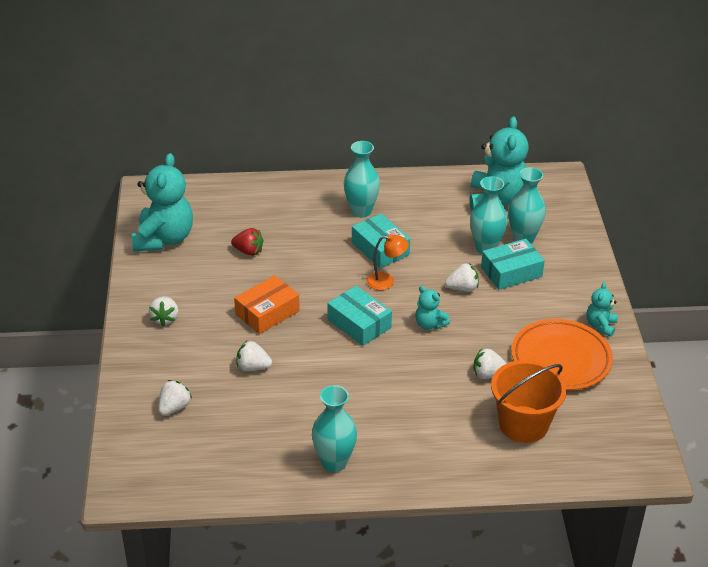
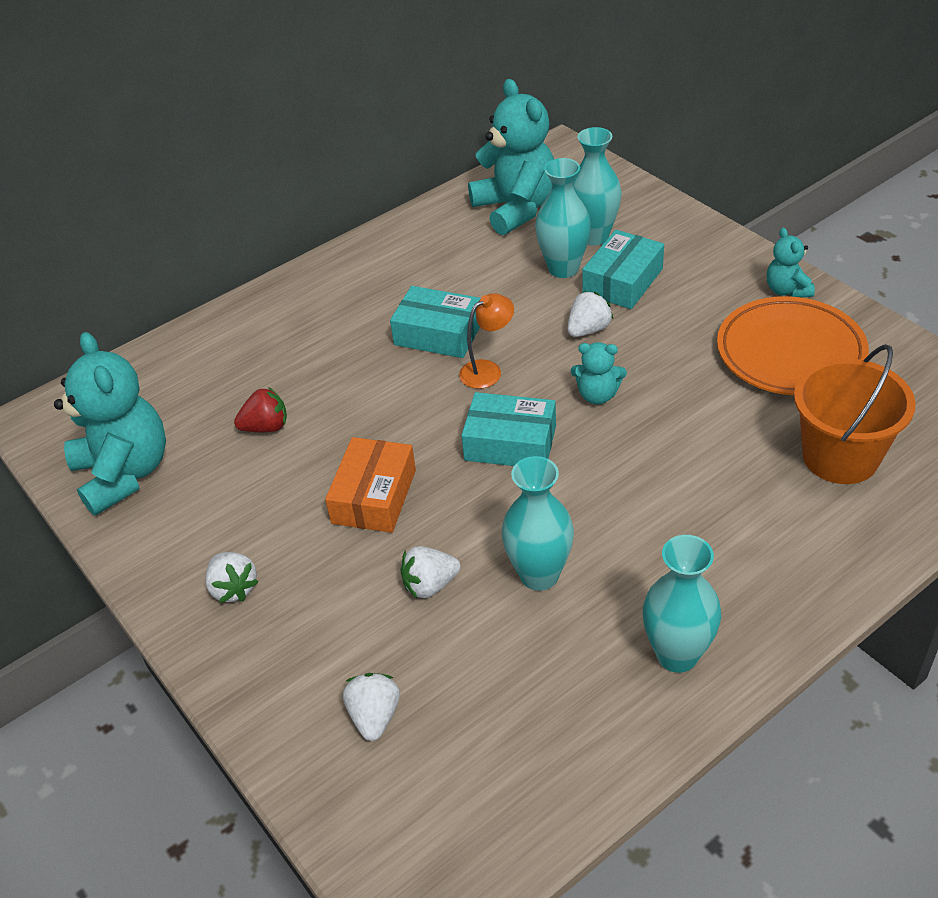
camera: 30 degrees left, 5 degrees up
turquoise vase [344,141,380,218] -> turquoise vase moved to [501,456,574,591]
white strawberry [473,349,507,379] -> none

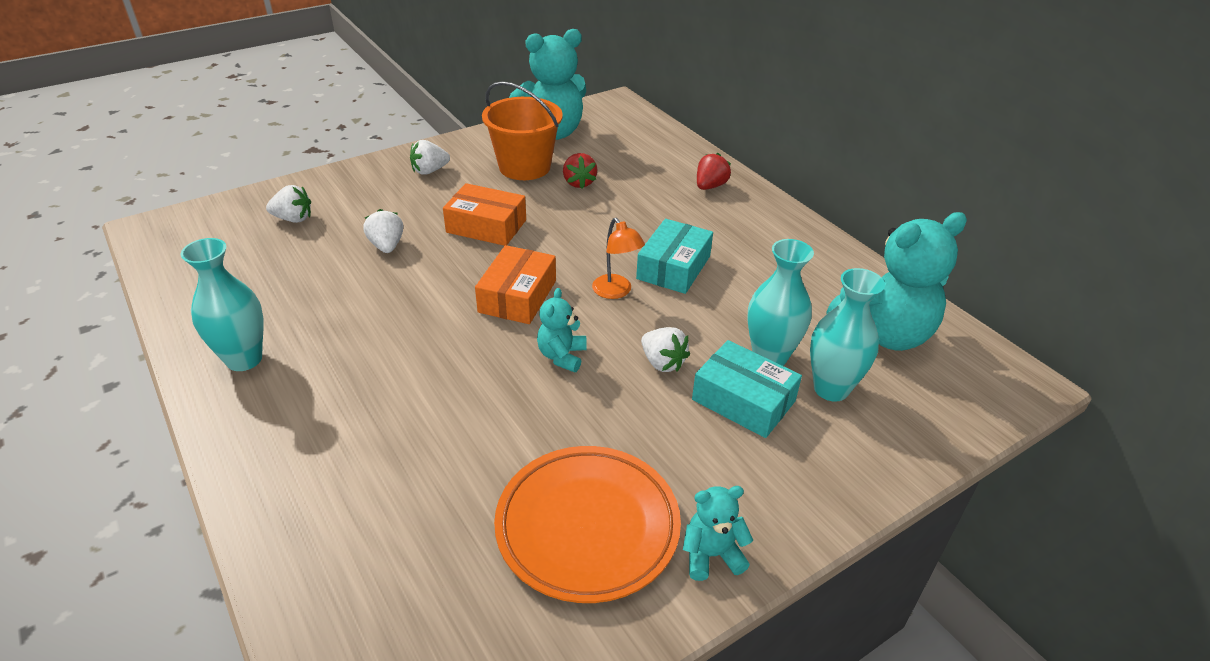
camera: 90 degrees right, 5 degrees down
turquoise box [461,392,556,466] -> orange box [475,245,556,324]
turquoise vase [501,456,574,591] -> none
orange bucket [794,344,916,484] -> orange bucket moved to [482,81,563,180]
none -> red strawberry [697,153,731,190]

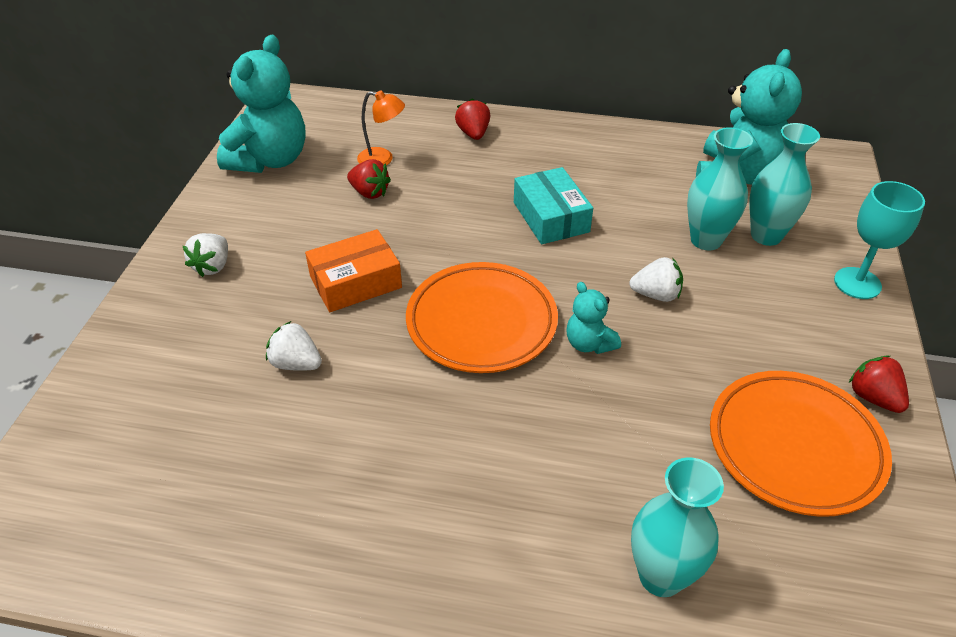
camera: 45 degrees left, 5 degrees up
turquoise vase [181,238,263,371] -> turquoise vase moved to [631,457,724,597]
white strawberry [266,185,311,223] -> none
orange box [475,245,556,324] -> orange plate [406,262,558,373]
orange bucket [482,81,563,180] -> none
orange lamp [592,218,645,299] -> orange lamp moved to [357,90,405,166]
turquoise teddy bear [683,486,753,581] -> red strawberry [849,356,909,413]
turquoise box [692,340,802,438] -> none
none -> turquoise goblet [834,181,925,299]

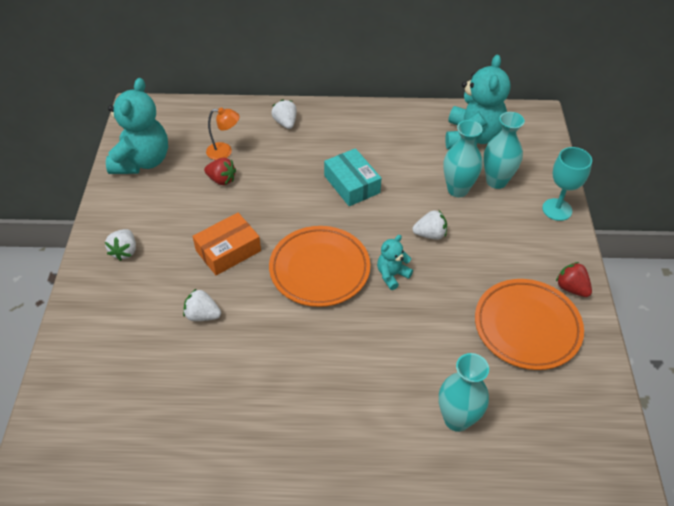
camera: 10 degrees left, 5 degrees up
red strawberry [455,98,490,140] -> white strawberry [271,99,297,129]
turquoise teddy bear [566,282,621,354] -> turquoise teddy bear turned 90 degrees clockwise [377,235,413,290]

